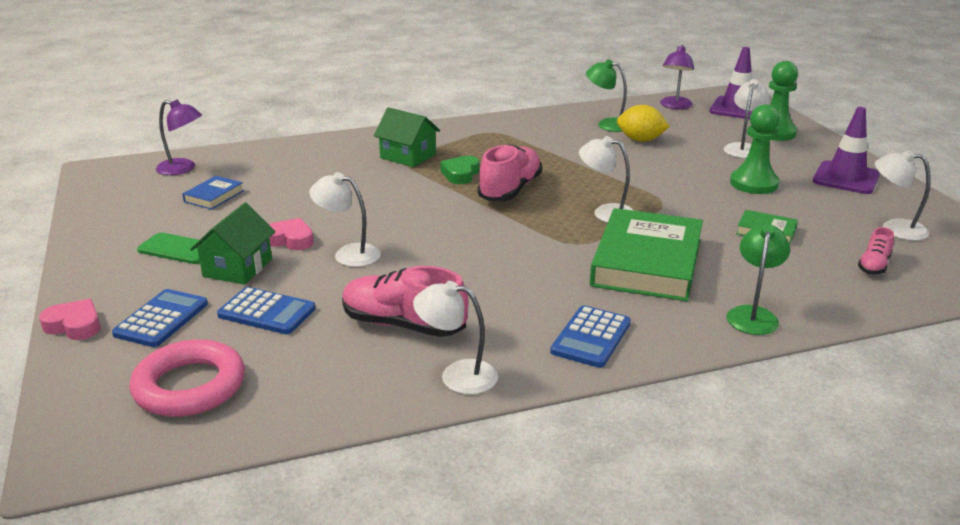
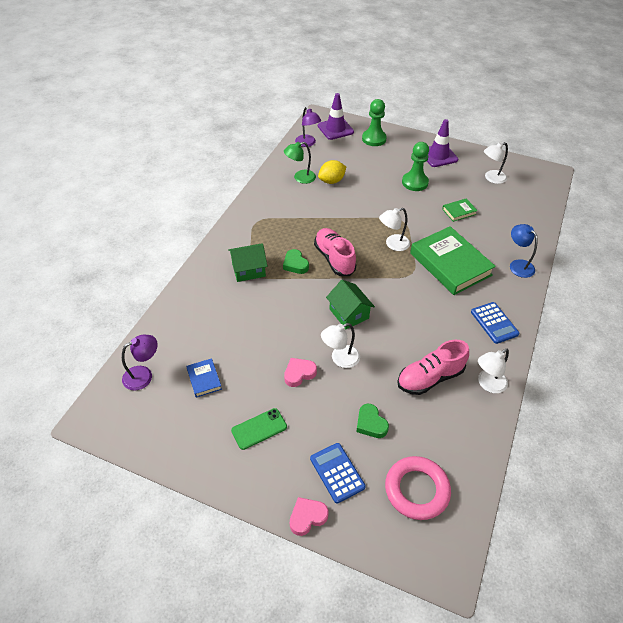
camera: 50 degrees left, 20 degrees up
green house [190,203,276,285] -> green house moved to [326,280,375,329]
blue calculator [217,287,315,334] -> green heart [356,404,389,438]
white lamp [724,79,770,158] -> none
green lamp [726,224,790,335] -> blue lamp [510,224,538,278]
pink shoe [858,227,894,274] -> none

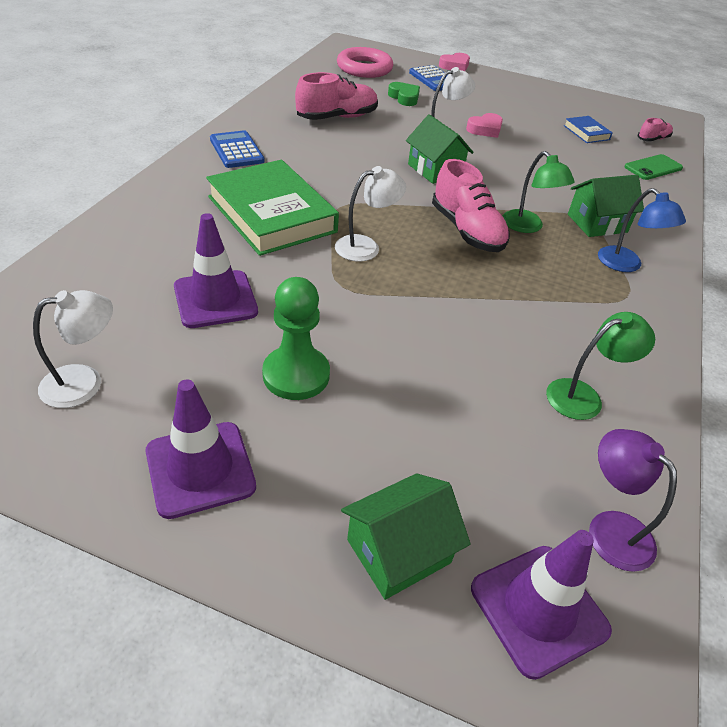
camera: 175 degrees right, 5 degrees down
purple lamp [122,335,158,391] -> pink shoe [638,118,673,142]
green phone [231,408,287,450] -> green phone moved to [624,154,683,180]
green heart [283,249,309,274] -> green lamp [503,151,575,233]
yellow lemon [318,160,346,184] -> none
green pawn [362,99,387,146] -> green house [341,473,470,600]
green book [442,198,478,222] -> purple traffic cone [174,213,258,328]
white lamp [478,349,509,393] -> none
blue lamp [510,224,538,278] -> blue lamp moved to [598,188,686,272]

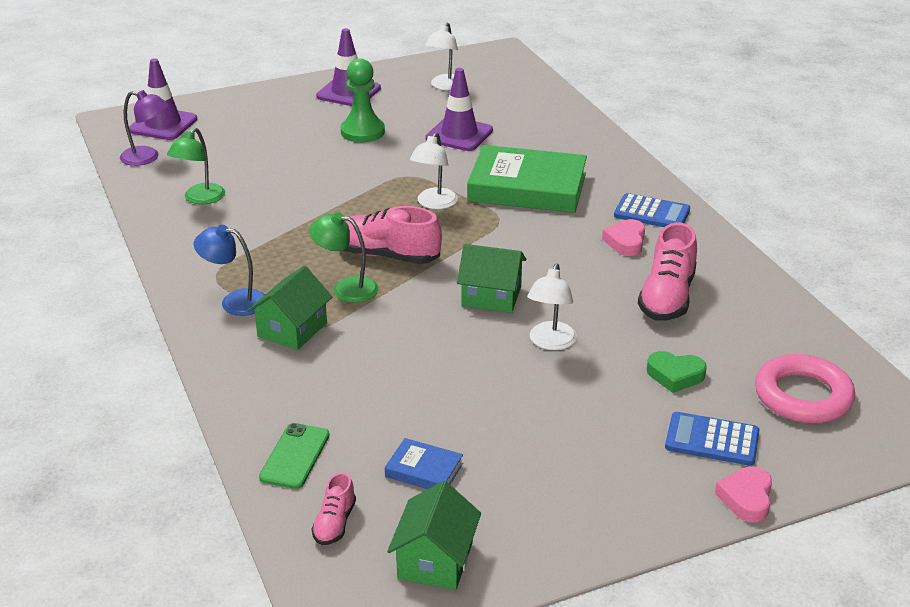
camera: 140 degrees right, 10 degrees down
green house [341,473,470,600] -> green house moved to [387,481,481,590]
pink heart [466,113,503,138] -> pink heart moved to [602,219,645,256]

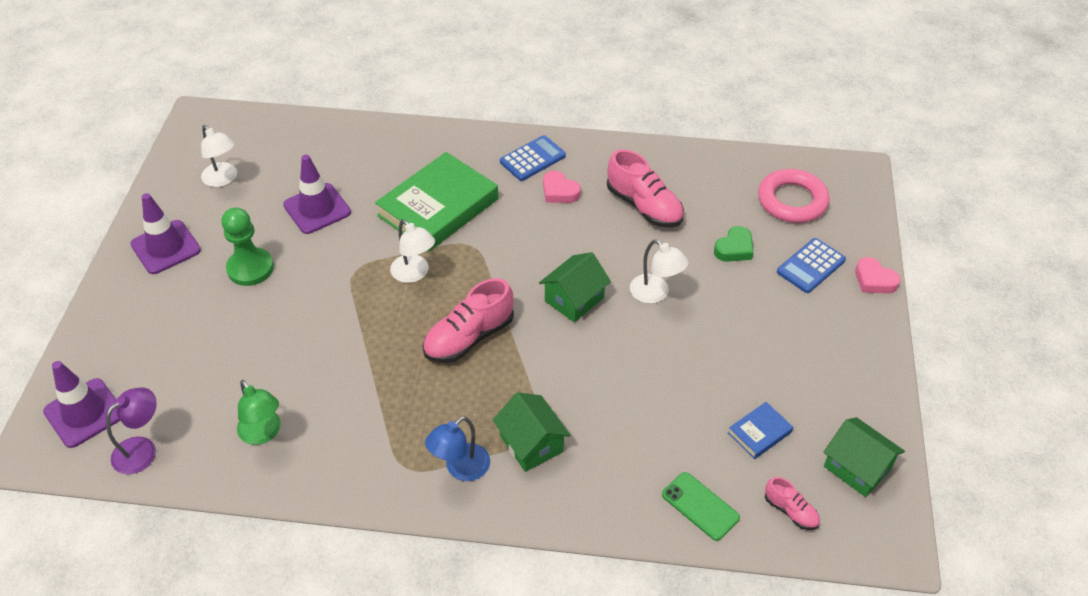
camera: 60 degrees left, 15 degrees up
green lamp [309,212,379,303] -> none

